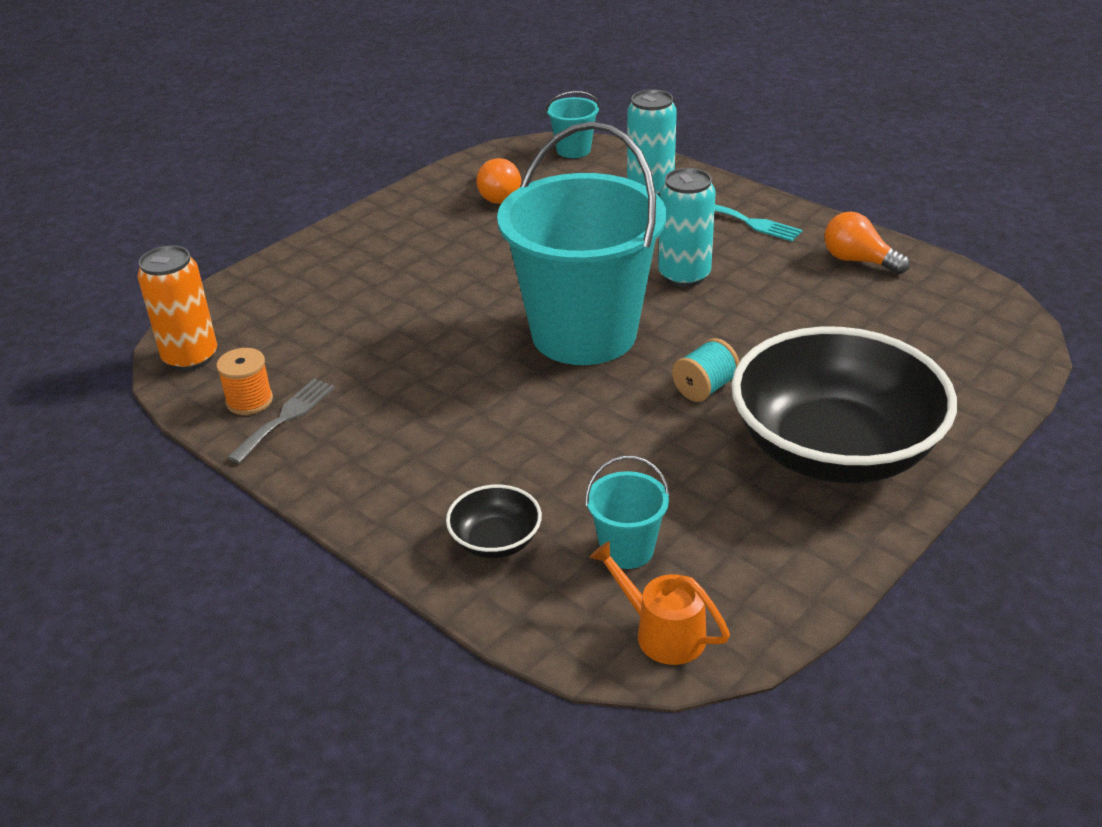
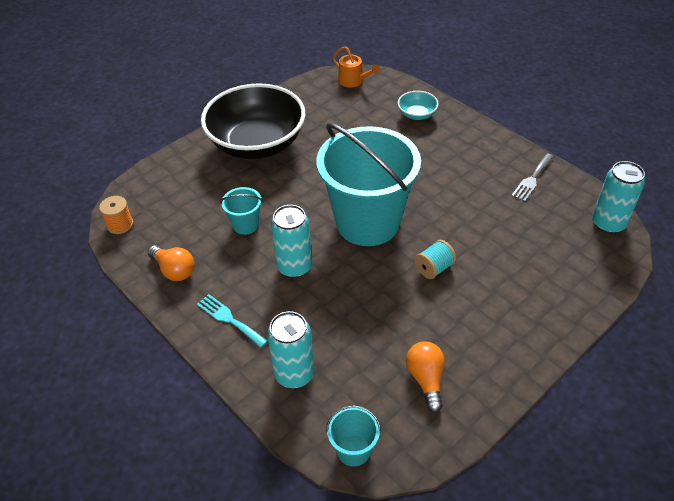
camera: 175 degrees left, 10 degrees up
orange can [137,246,217,371] -> turquoise can [592,161,645,234]
orange spool [216,348,273,415] -> orange spool moved to [99,196,133,234]
black bowl [446,485,542,558] -> turquoise bowl [398,91,439,120]
turquoise bucket [585,456,670,569] -> turquoise bucket moved to [220,187,262,235]
turquoise spool [672,338,739,402] -> turquoise spool moved to [415,240,456,279]

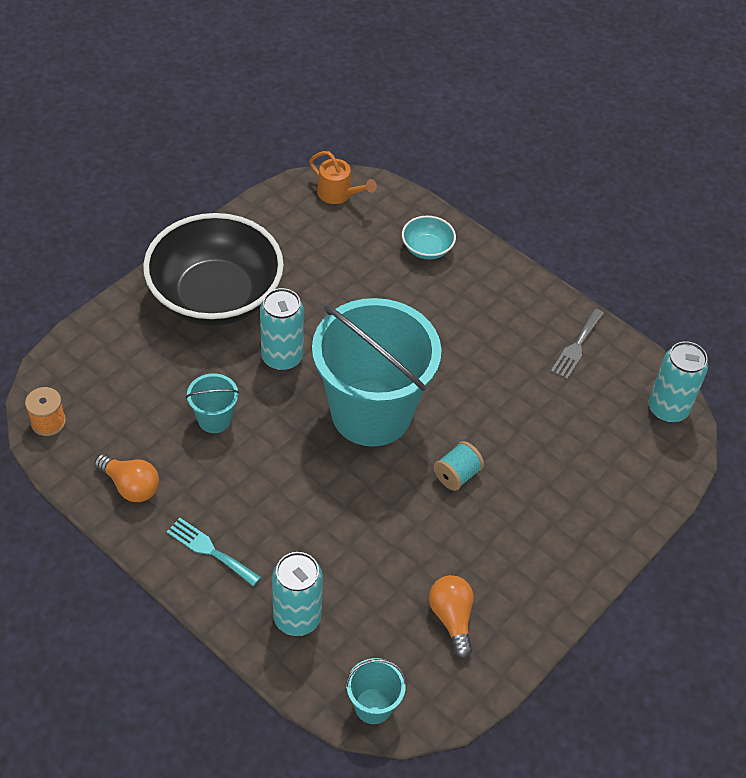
camera: 10 degrees left, 5 degrees up
turquoise can [271,205,312,278] -> turquoise can moved to [260,288,304,371]

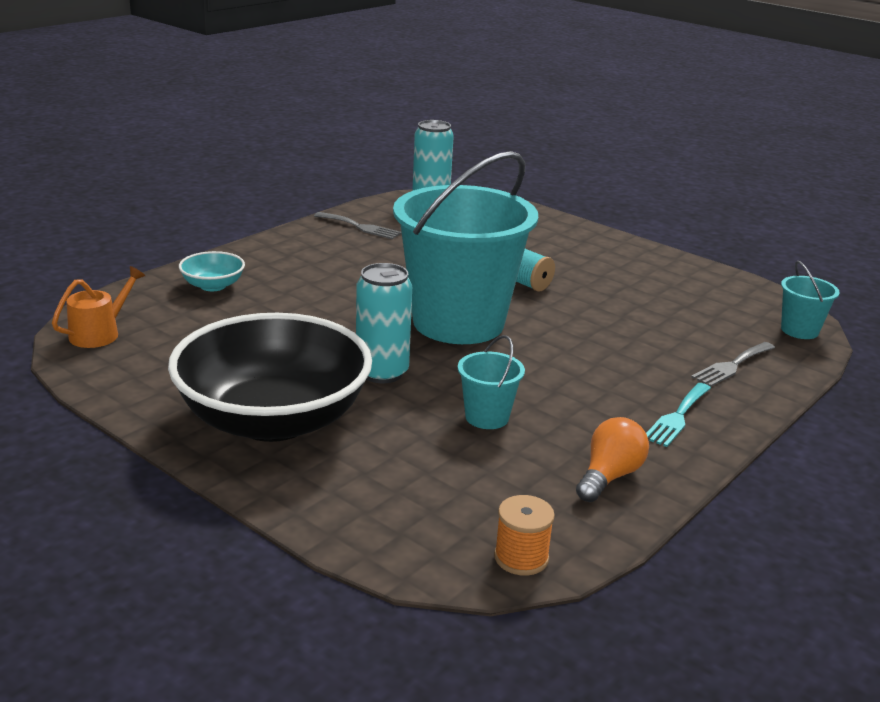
camera: 90 degrees left, 25 degrees down
turquoise can [272,552,323,636] -> grey fork [691,342,775,387]
orange light bulb [429,575,474,659] -> none

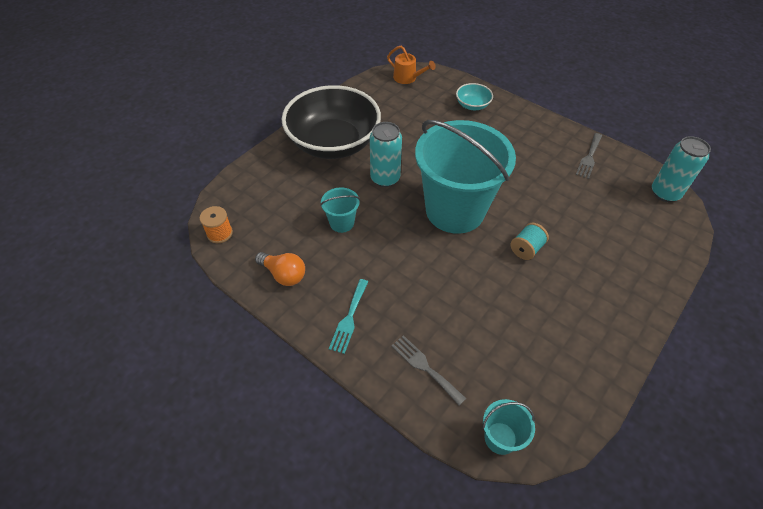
camera: 90 degrees right, 25 degrees up
turquoise fork [646,383,711,447] -> turquoise fork turned 105 degrees counterclockwise [329,279,368,354]

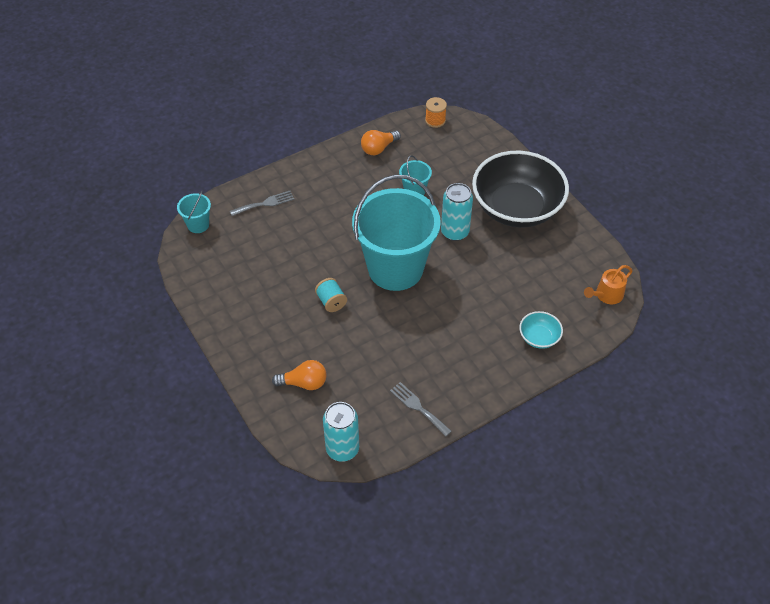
camera: 110 degrees right, 0 degrees up
turquoise fork [329,279,368,354] -> none
none -> orange light bulb [272,360,327,390]

